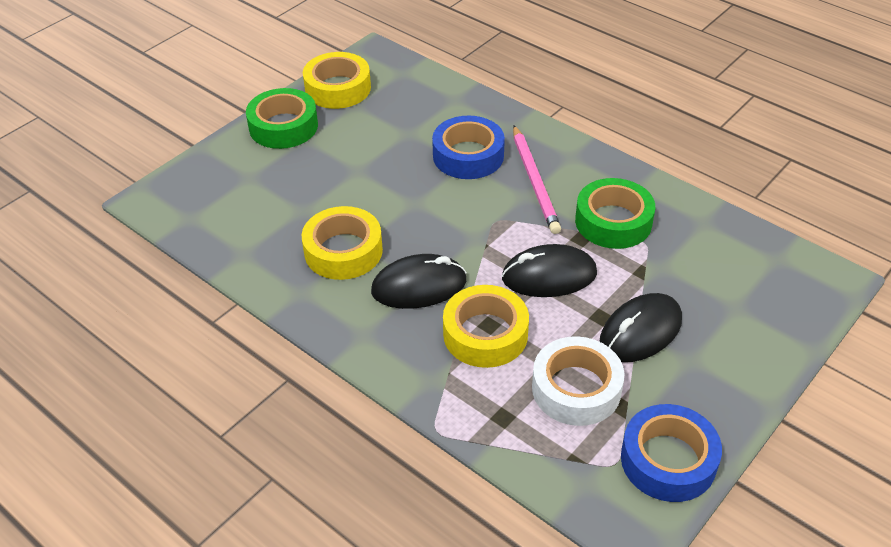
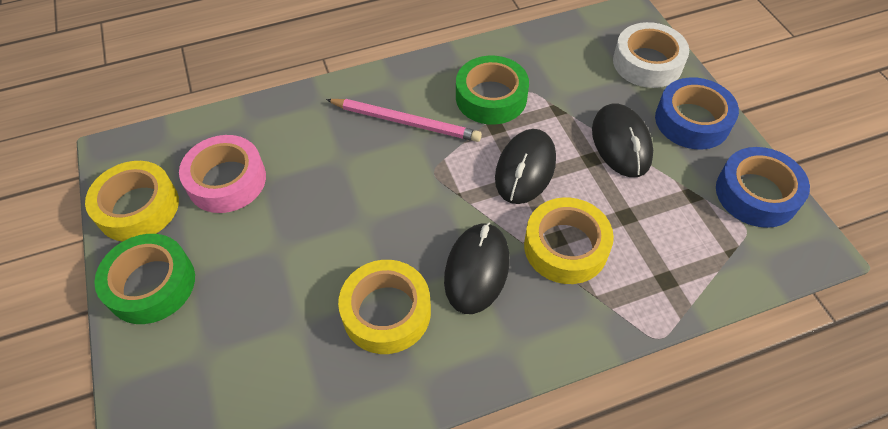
camera: 60 degrees left, 10 degrees up
blue tape [432,116,505,179] -> blue tape moved to [655,77,739,150]
white tape [532,336,625,426] -> white tape moved to [613,22,689,88]
none -> pink tape [179,135,266,213]

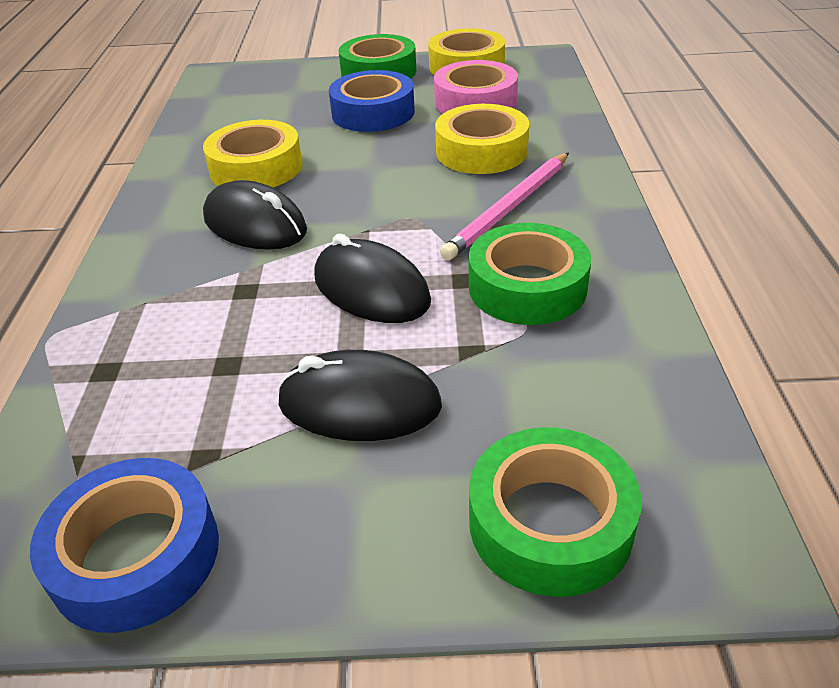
camera: 110 degrees right, 15 degrees down
yellow tape [524,198,614,284] -> yellow tape moved to [435,104,529,174]
white tape [613,22,689,88] -> green tape [469,427,642,597]
blue tape [655,77,739,150] -> blue tape moved to [329,70,415,132]

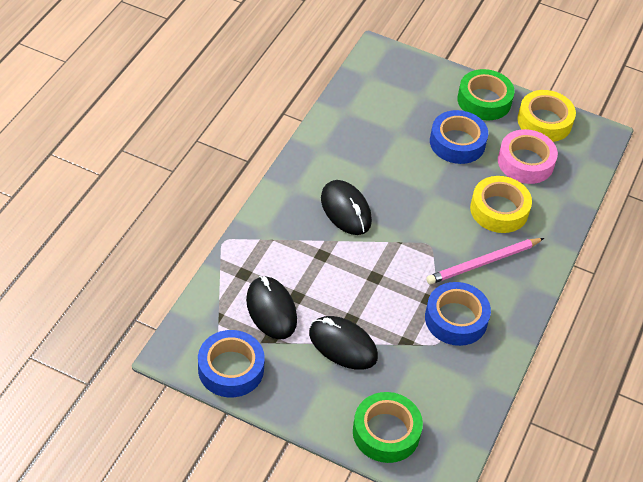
camera: 20 degrees right, 10 degrees up
yellow tape [203,120,302,187] -> none
black mouse [314,234,431,323] -> black mouse moved to [246,276,297,340]
green tape [469,223,591,325] -> blue tape [425,282,491,346]

